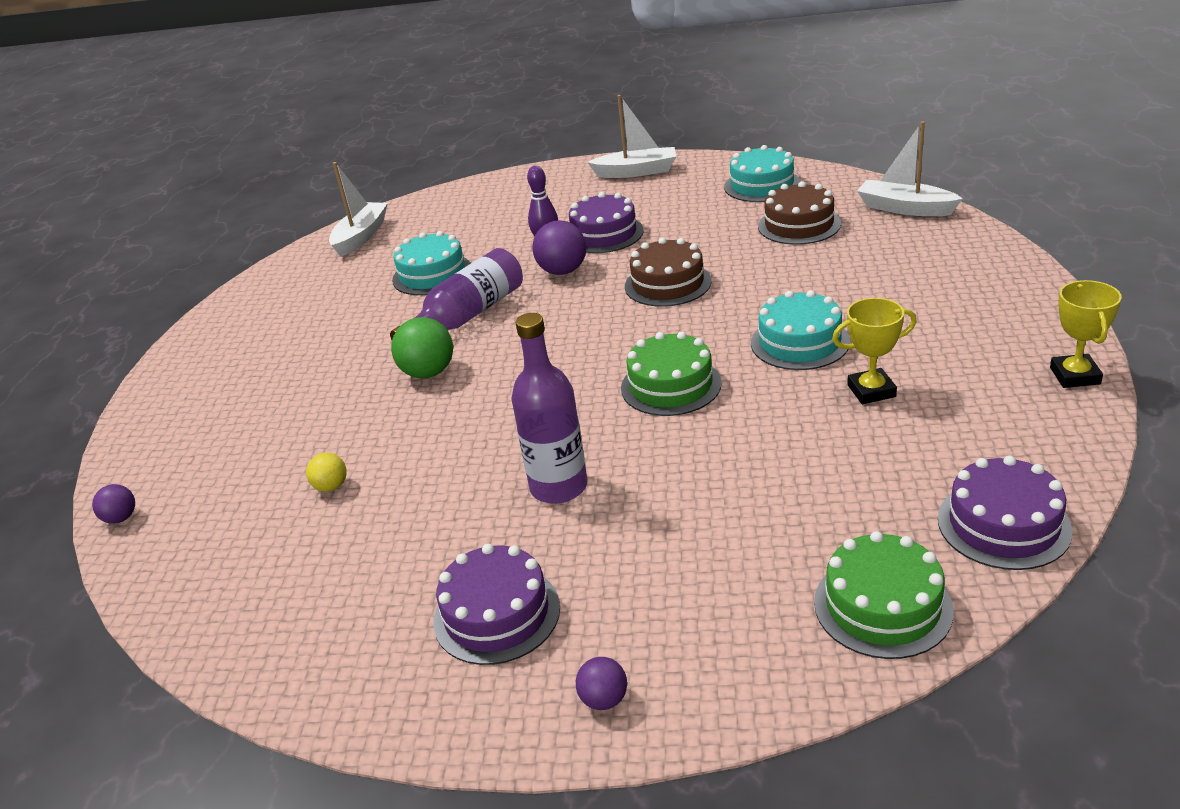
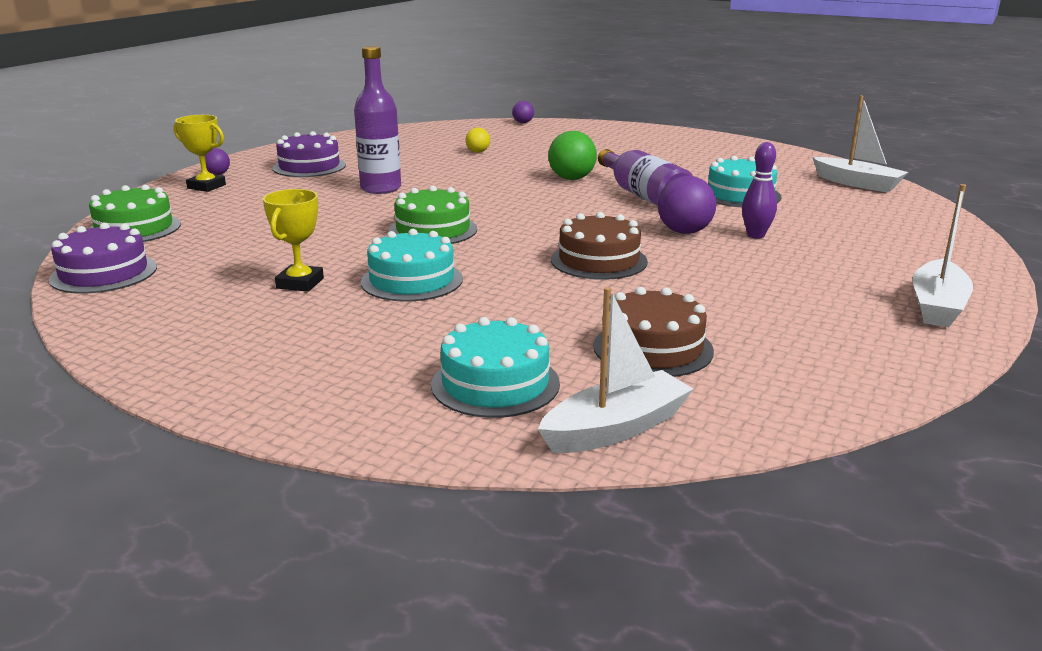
camera: 110 degrees right, 10 degrees down
purple cake [569,192,644,253] -> none
turquoise cake [724,145,800,202] -> turquoise cake moved to [431,317,560,418]
yellow trophy [1050,280,1122,388] -> yellow trophy moved to [173,115,226,192]

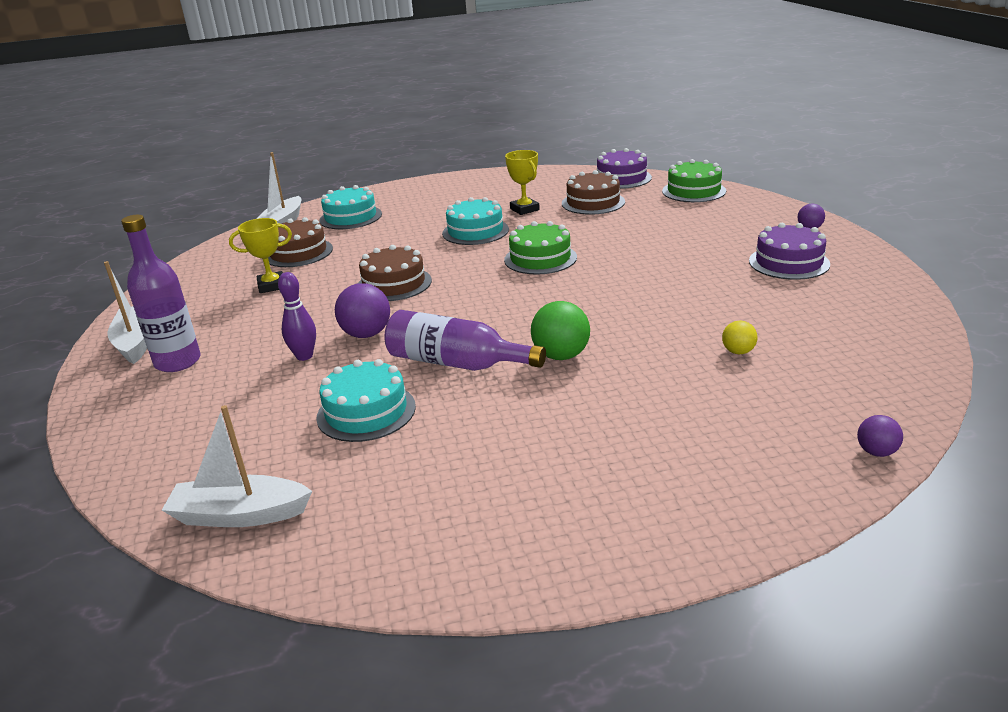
camera: 140 degrees right, 5 degrees up
yellow trophy [173,115,226,192] -> yellow trophy moved to [229,218,292,293]
purple bottle [354,46,401,194] -> purple bottle moved to [121,215,201,372]
none -> brown cake [562,170,625,215]

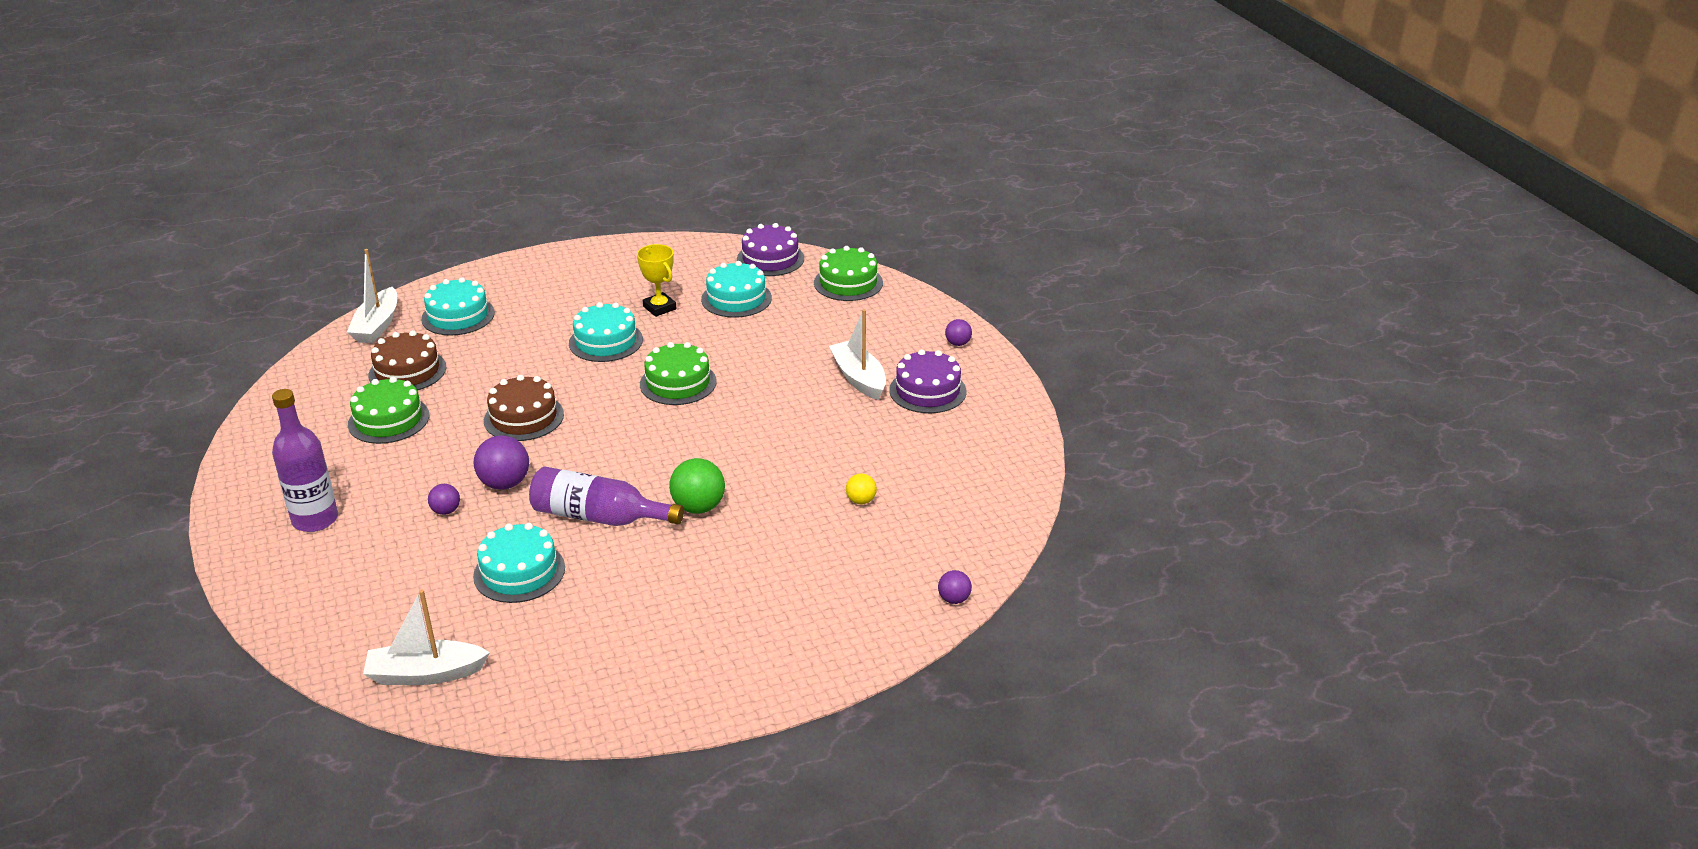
camera: 10 degrees left, 5 degrees up
white boat [104,261,147,364] -> white boat moved to [829,309,886,400]
yellow trophy [229,218,292,293] -> green cake [348,377,429,444]
purple bowling pin [278,272,316,361] -> purple ball [428,484,460,515]
brown cake [562,170,625,215] -> turquoise cake [701,261,772,318]

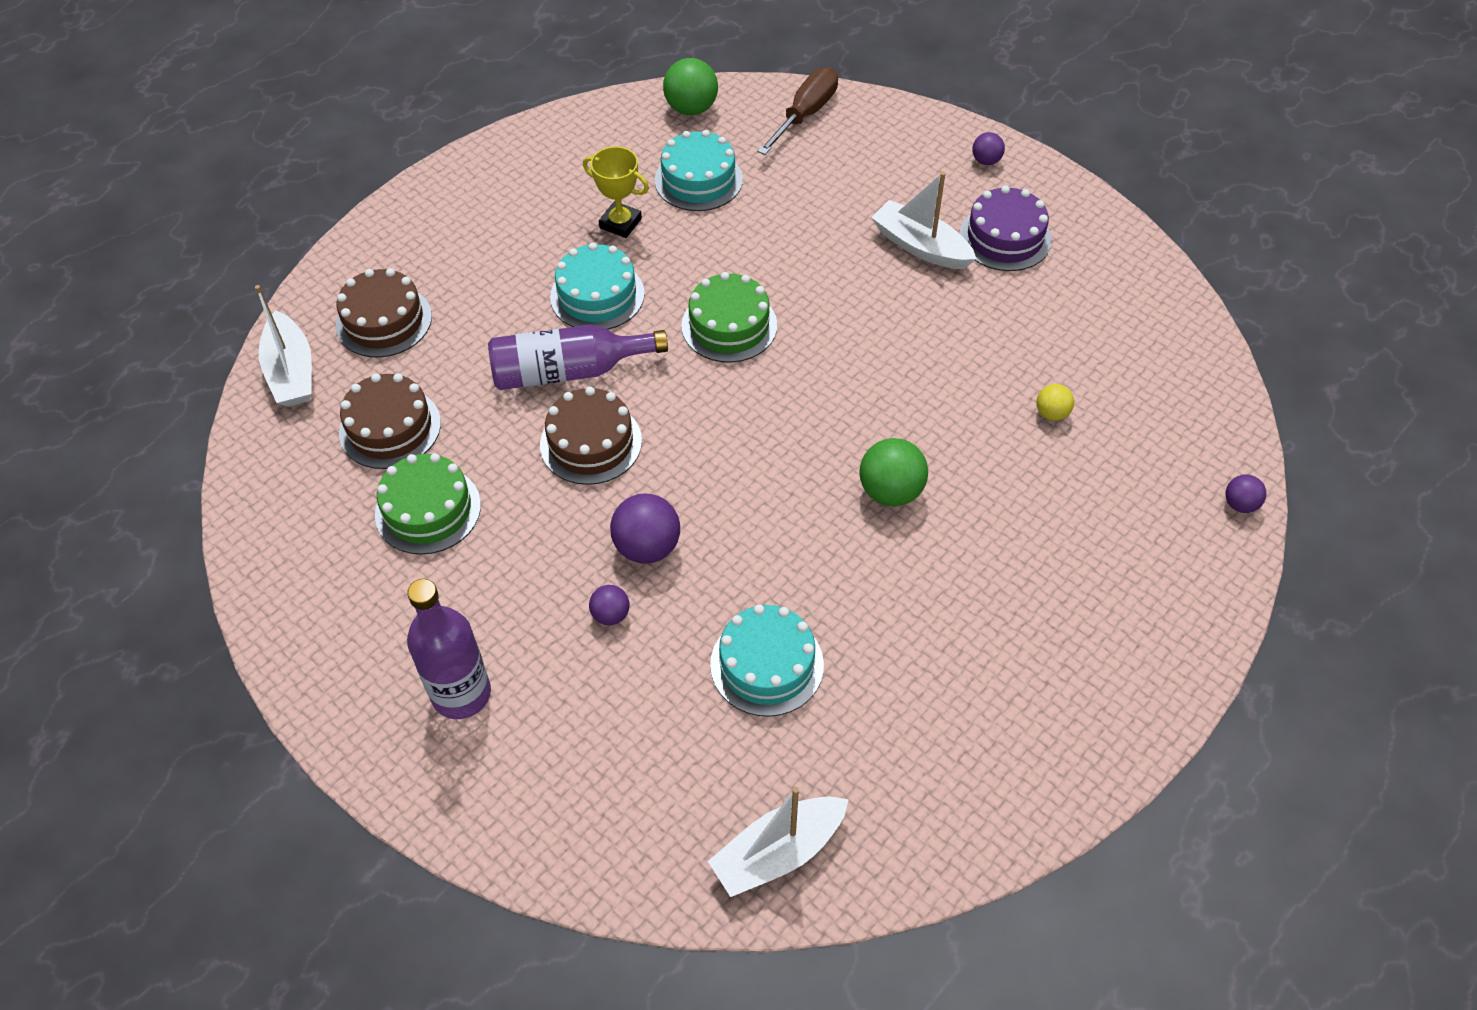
camera: 25 degrees left, 20 degrees up
turquoise cake [421,277,495,336] -> brown cake [336,268,432,357]
purple bottle [529,467,684,526] -> purple bottle moved to [488,325,668,390]
purple cake [737,223,804,276] -> green ball [663,58,718,115]
green cake [814,246,883,301] -> brown screwdriver [757,67,838,155]

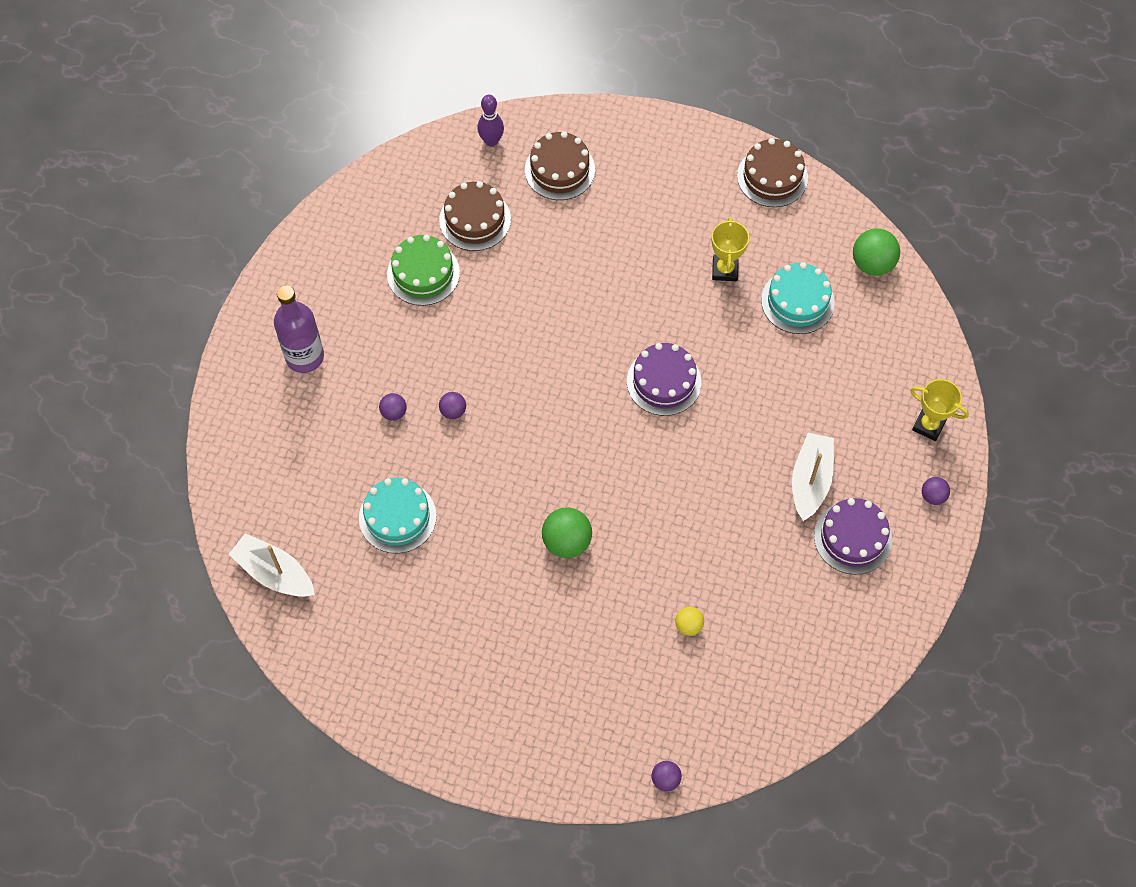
camera: 65 degrees right, 10 degrees up
white boat [255,285,312,407] -> purple bowling pin [477,95,504,147]
purple bottle [488,325,668,390] -> none
brown cake [540,387,642,485] -> brown cake moved to [737,138,808,207]
turquoise cake [550,242,645,330] -> none
purple ball [610,493,680,564] -> purple ball [439,392,466,419], size x0.56
green cake [681,272,777,363] -> purple cake [627,343,701,416]
brown screwdriver [757,67,838,155] -> none
none -> yellow trophy [910,379,969,441]

